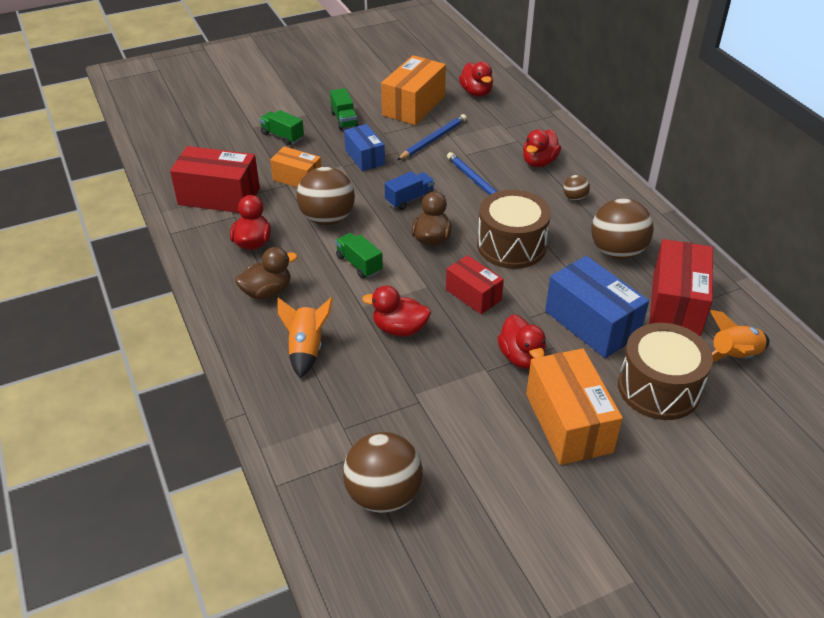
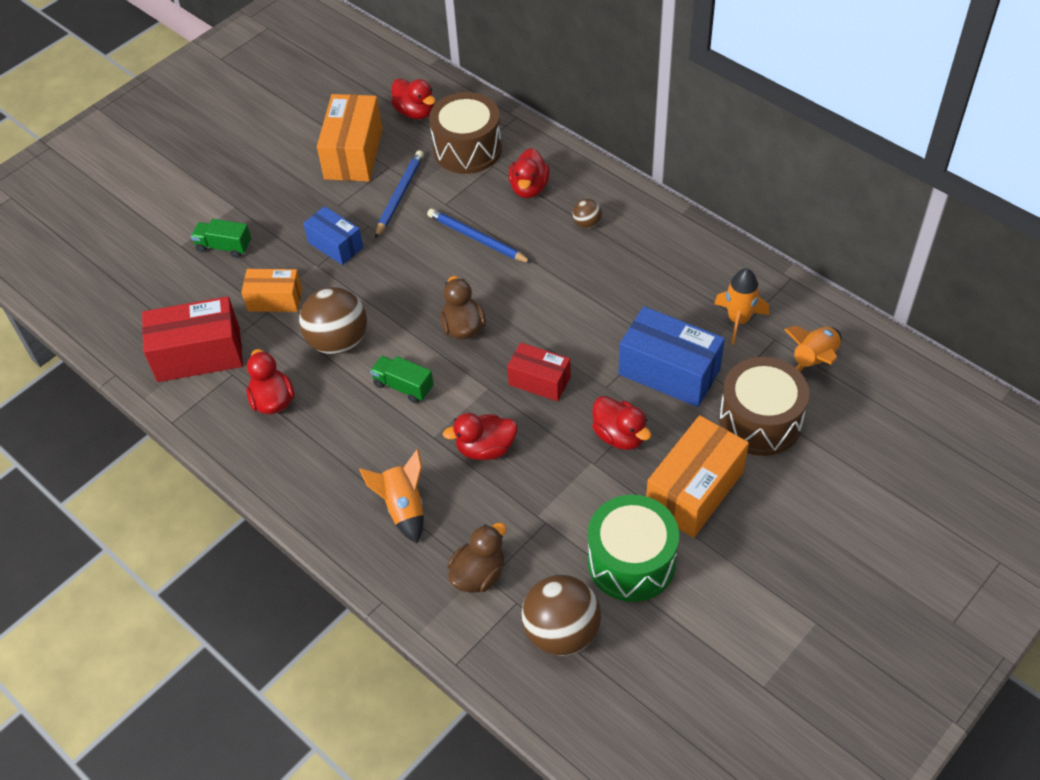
camera: 20 degrees left, 10 degrees up
brown duck [235,247,298,300] -> brown duck moved to [447,523,506,593]
green truck [330,88,358,130] -> none
blue truck [385,171,435,210] -> none
brown drum [477,190,551,269] -> brown drum moved to [429,92,502,174]
orange box [526,348,623,465] -> orange box turned 75 degrees clockwise [646,415,749,538]
brown ball [591,198,654,259] -> none
red box [649,239,713,336] -> orange rocket [714,268,769,345]
none -> green drum [588,495,679,602]

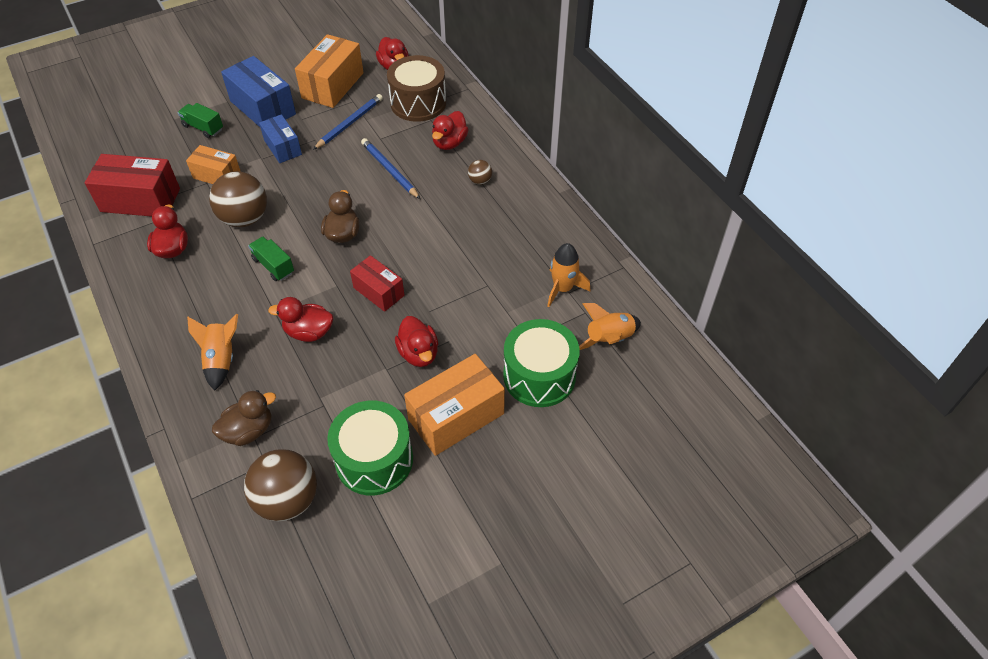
camera: 15 degrees right, 0 degrees up
blue box [619,306,725,407] -> blue box moved to [221,56,296,127]
brown drum [719,357,809,456] -> green drum [503,319,580,407]

